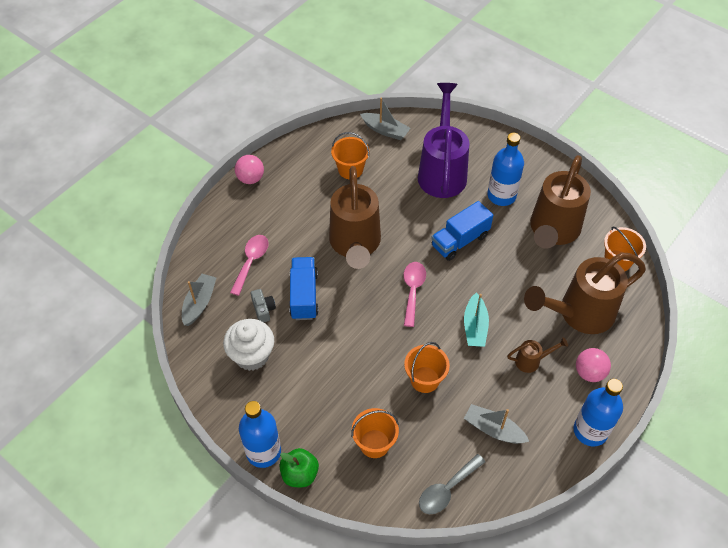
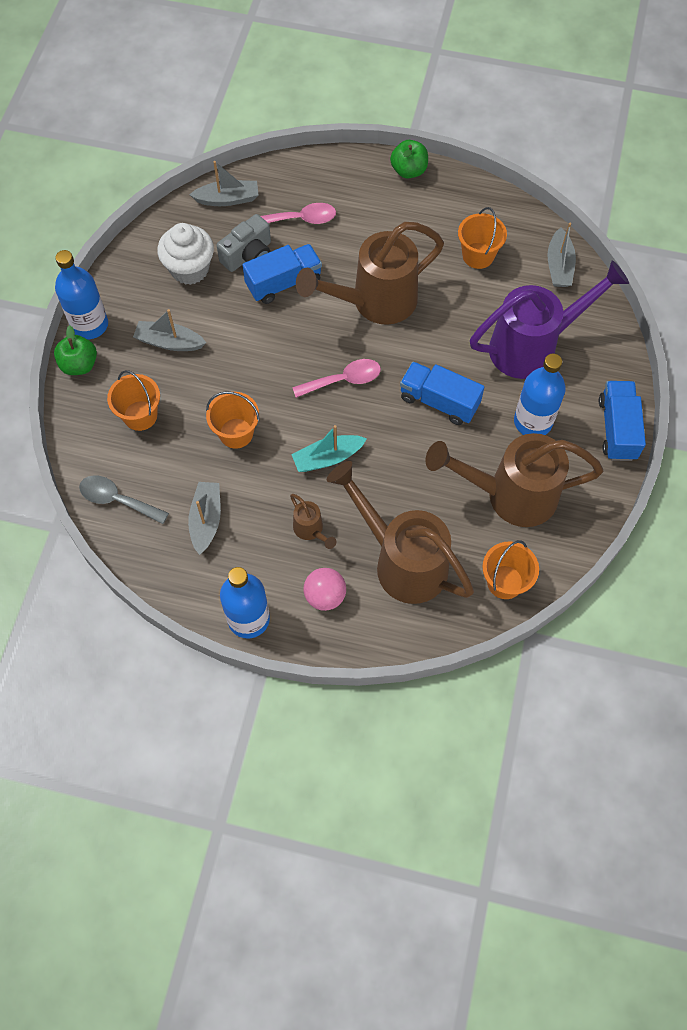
camera: 65 degrees right, 10 degrees up
pink ball [235,155,264,184] -> green apple [390,140,428,179]
grey camera [251,289,276,322] -> grey camera [217,214,271,272], size x1.59
none -> grey boat [133,309,206,351]
none -> blue truck [599,381,646,461]

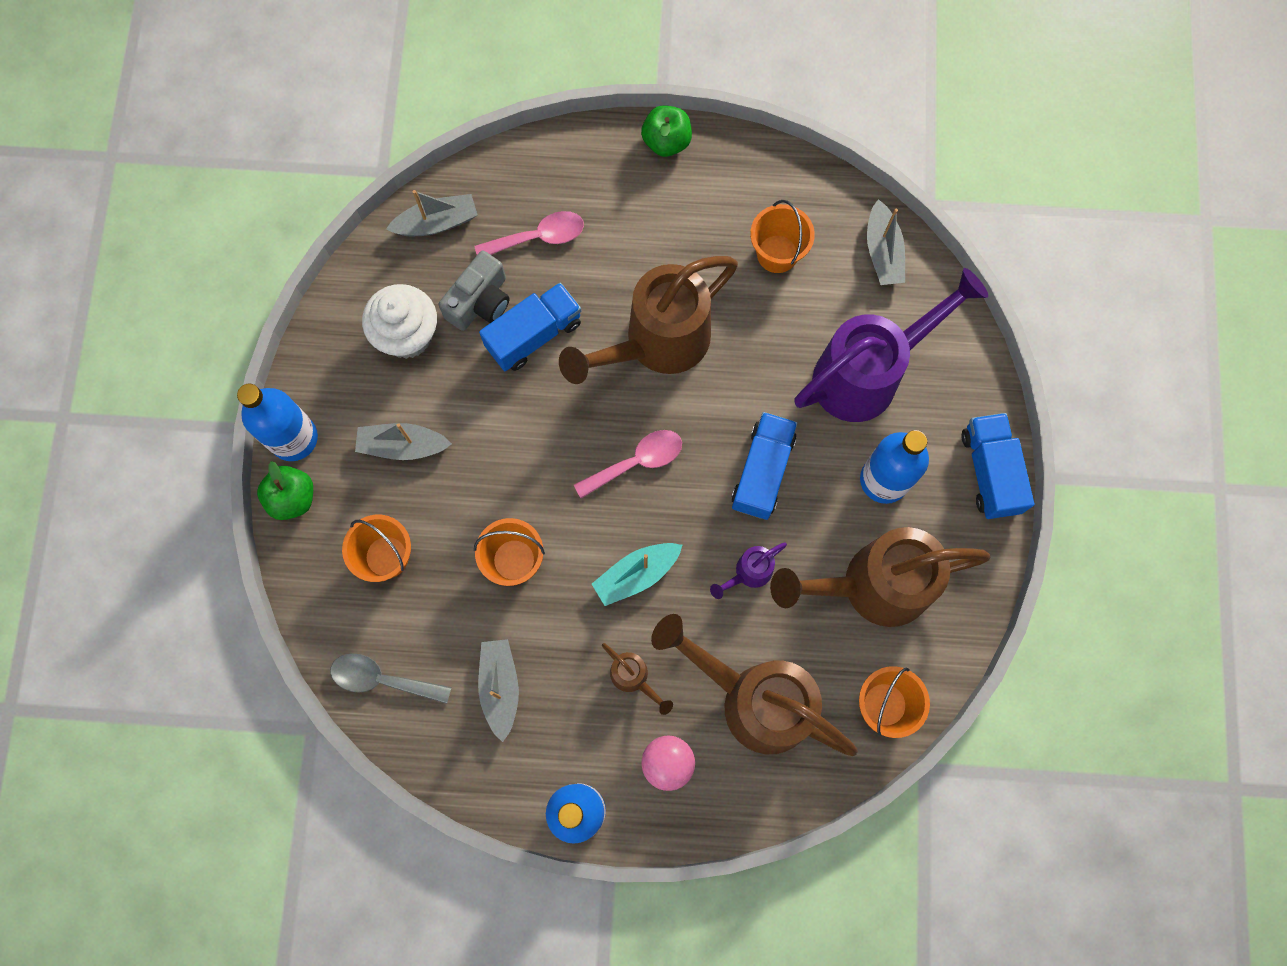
camera: 10 degrees left, 10 degrees up
blue truck [400,362,484,425] -> blue truck turned 90 degrees clockwise [732,412,797,520]
none -> purple watering can [710,542,787,599]

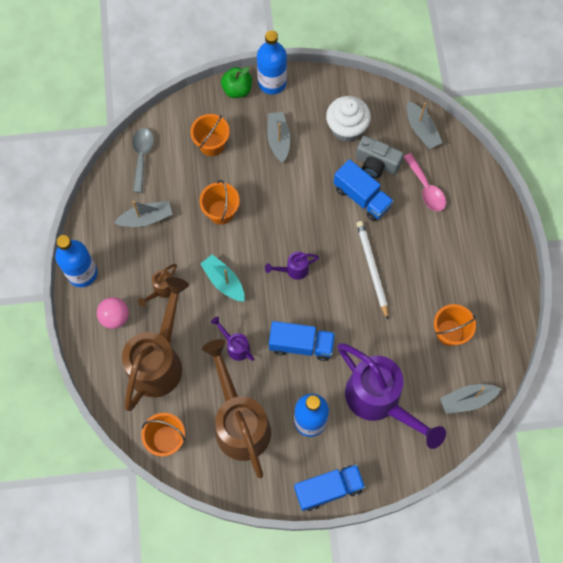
camera: 80 degrees right, 5 degrees down
brown watering can [559,256,738,384] -> white pencil [357,221,388,320]
pink spoon [574,430,682,498] -> purple watering can [265,251,319,280]
green apple [641,105,692,157] -> none

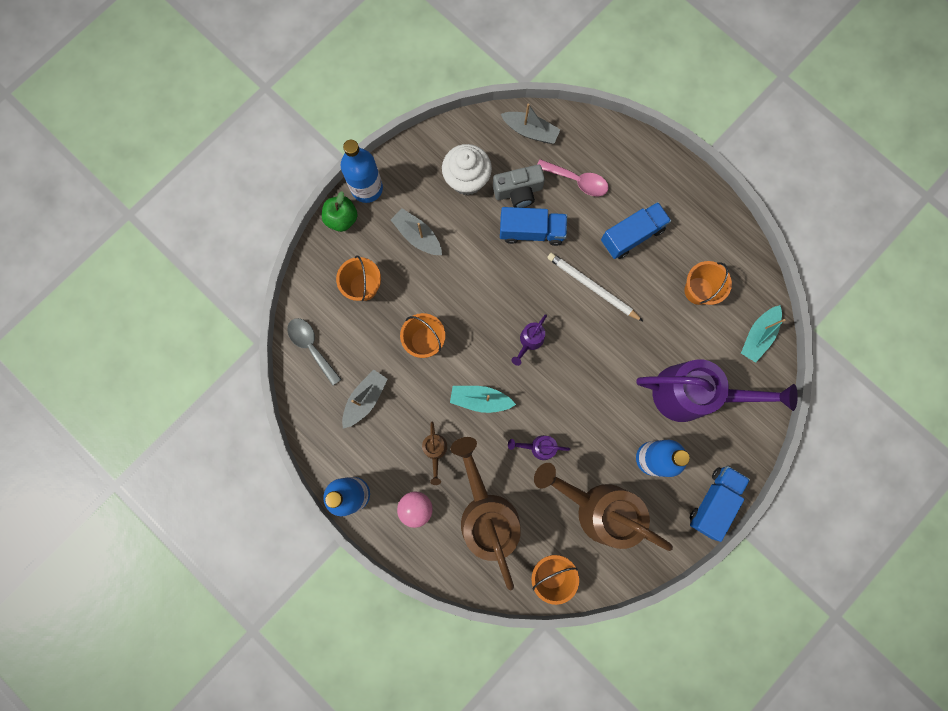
camera: 40 degrees left, 10 degrees up
blue truck [269,321,335,361] -> blue truck moved to [601,202,671,259]
grey boat [440,384,501,414] -> turquoise boat [741,305,785,363]

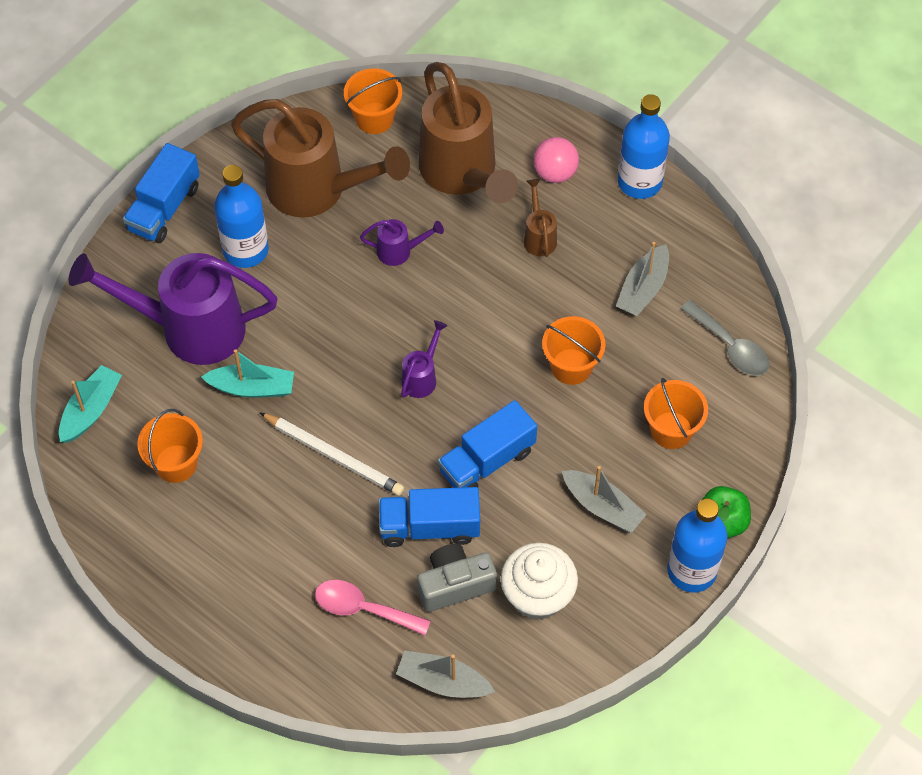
camera: 175 degrees right, 20 degrees down
turquoise boat [450,386,516,413] -> turquoise boat moved to [201,349,294,398]
blue truck [601,202,671,259] -> blue truck moved to [438,400,537,488]

